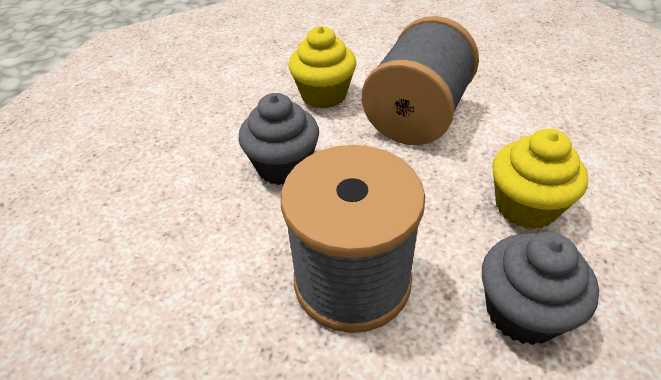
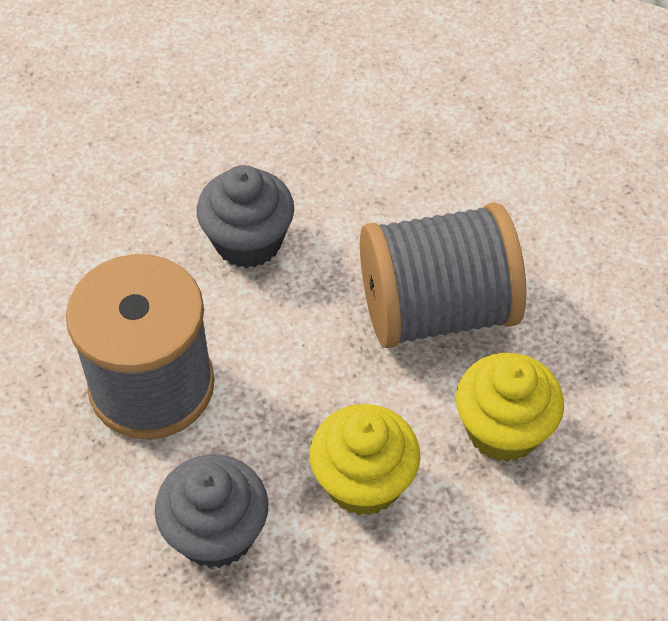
camera: 50 degrees right, 10 degrees up
yellow cupcake [288,26,356,109] -> yellow cupcake moved to [456,353,564,462]

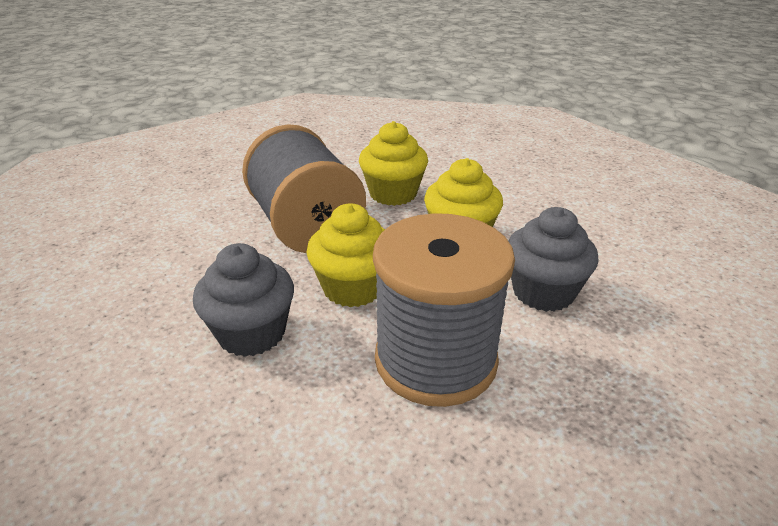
camera: 105 degrees left, 20 degrees down
none -> yellow cupcake [306,204,385,307]

